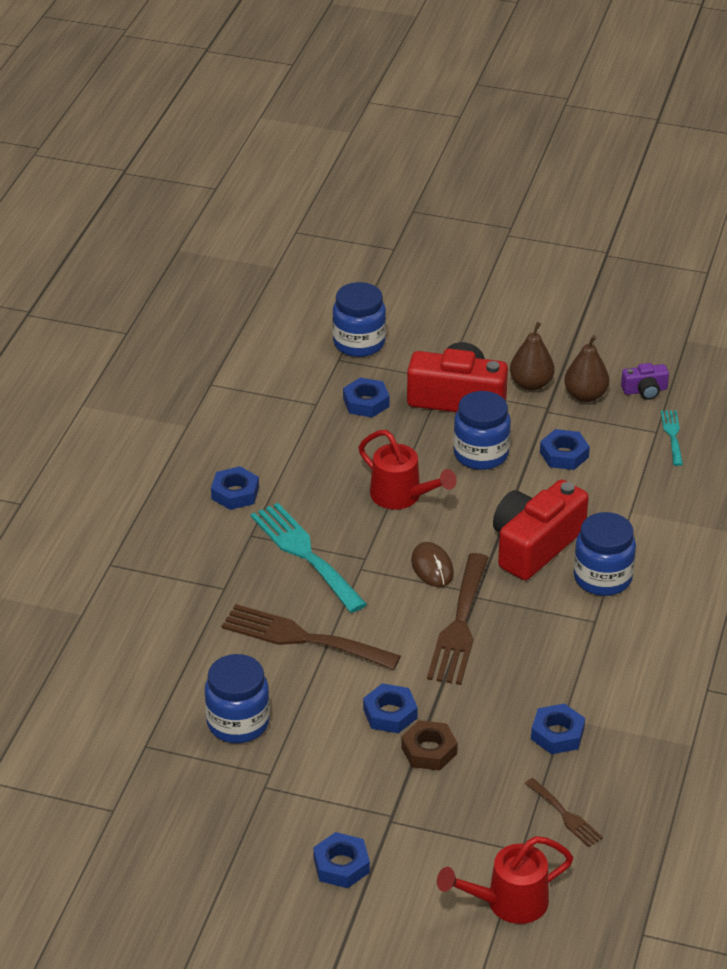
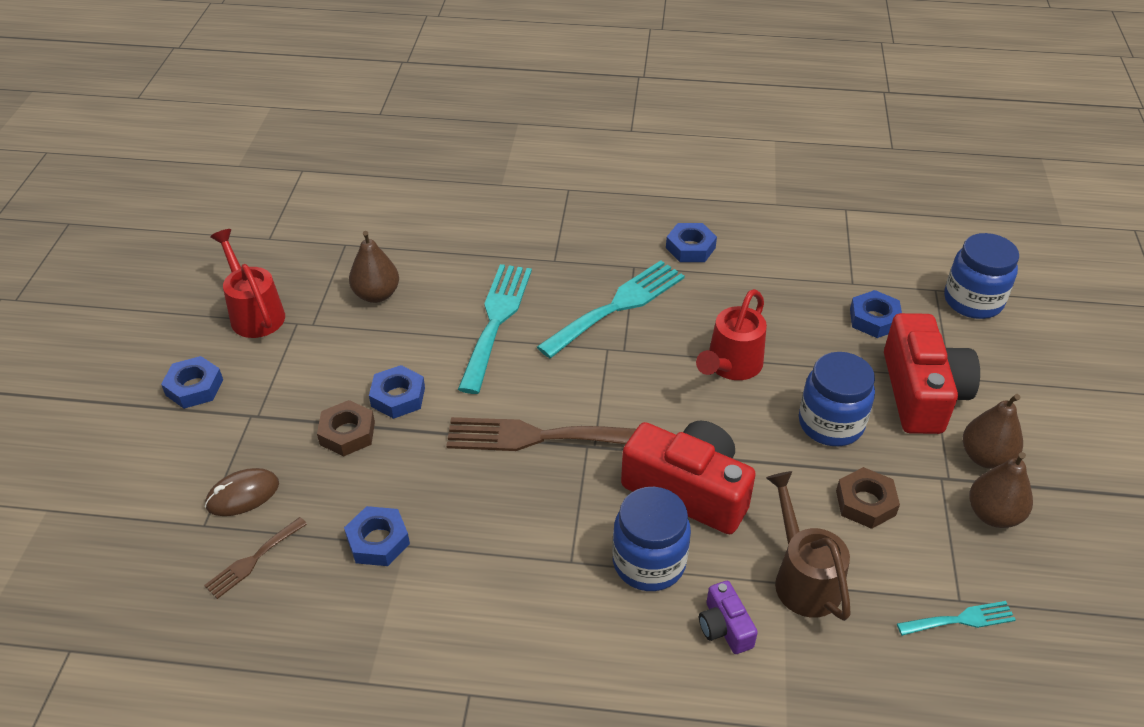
camera: 80 degrees right, 5 degrees up
blue jar [205,654,270,743] -> brown pear [349,231,399,303]
brown fork [221,604,401,670] -> turquoise fork [458,264,532,394]
brown mouse [411,542,454,587] -> brown mouse moved to [205,468,279,516]
red watering can [437,836,573,924] -> red watering can moved to [210,229,285,338]
blue nut [540,429,590,470] -> brown nut [836,467,900,529]
purple camera [621,363,669,400] -> purple camera moved to [699,581,758,654]
none -> brown watering can [766,471,851,621]

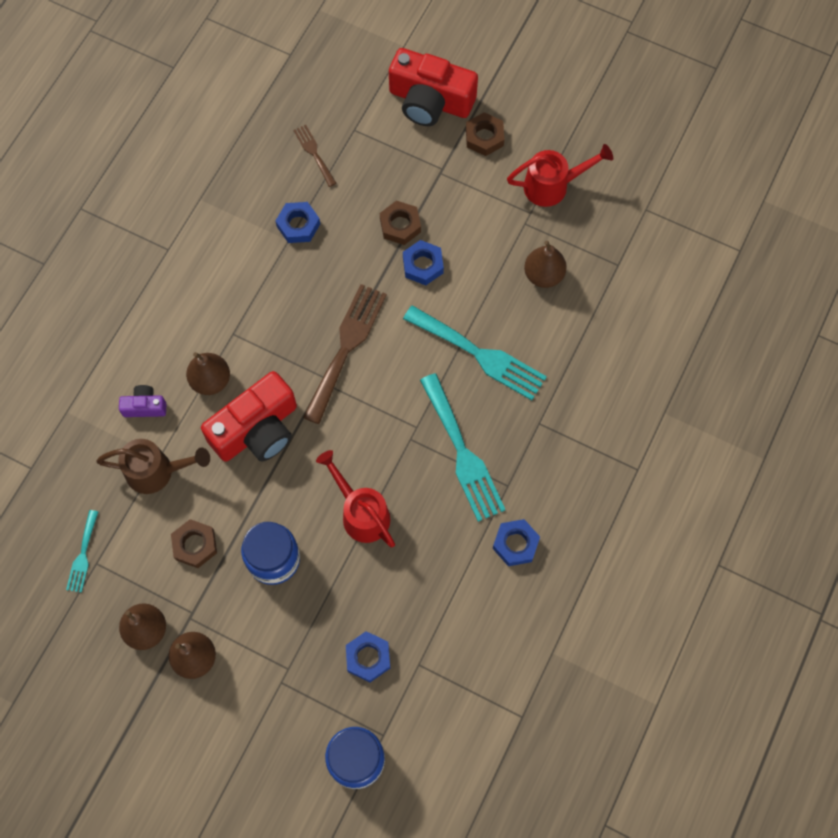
camera: 110 degrees right, 25 degrees up
blue nut [161,356,223,409] -> brown nut [466,112,504,156]
brown mouse [205,468,279,516] -> none
blue jar [612,487,691,591] -> brown pear [186,352,230,395]
red camera [884,313,980,434] -> red camera moved to [389,48,478,126]

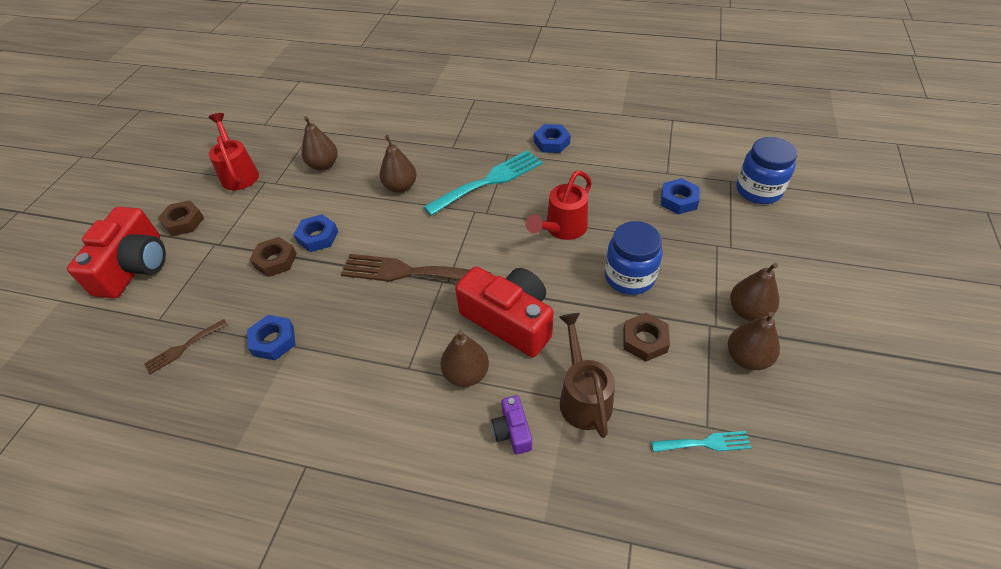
camera: 100 degrees left, 20 degrees down
turquoise fork [403,305,547,400] -> brown pear [380,135,417,193]

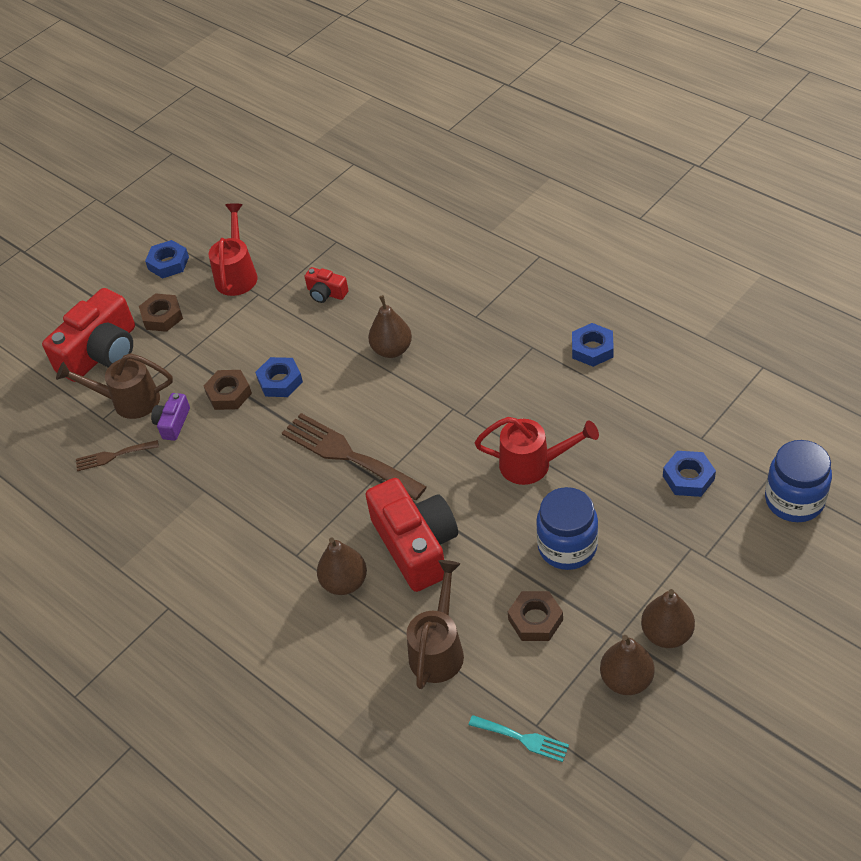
camera: 30 degrees right, 0 degrees up
blue nut [247,315,295,360] -> blue nut moved to [145,240,189,278]
brown pear [301,116,338,170] -> red camera [305,267,348,303]
turquoise fork [424,150,543,216] -> none
purple camera [491,395,532,455] -> purple camera moved to [151,393,190,441]
red watering can [526,170,592,240] -> red watering can turned 150 degrees counterclockwise [475,417,599,485]
none -> brown watering can [56,353,173,419]

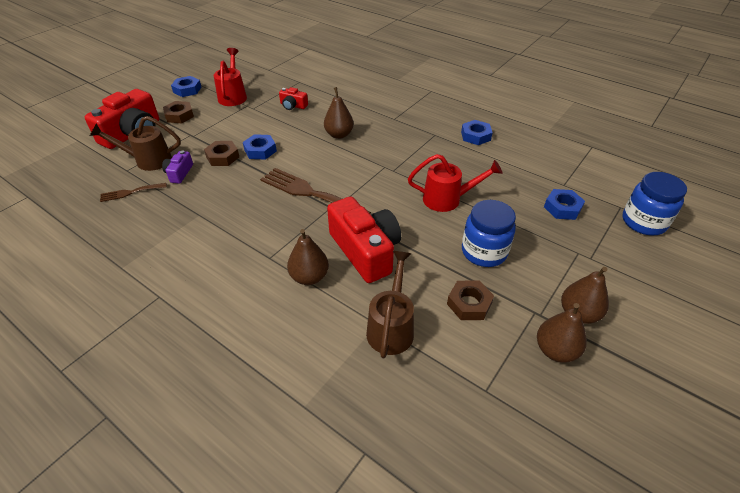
camera: 10 degrees left, 5 degrees down
turquoise fork [469,715,569,762] -> none

